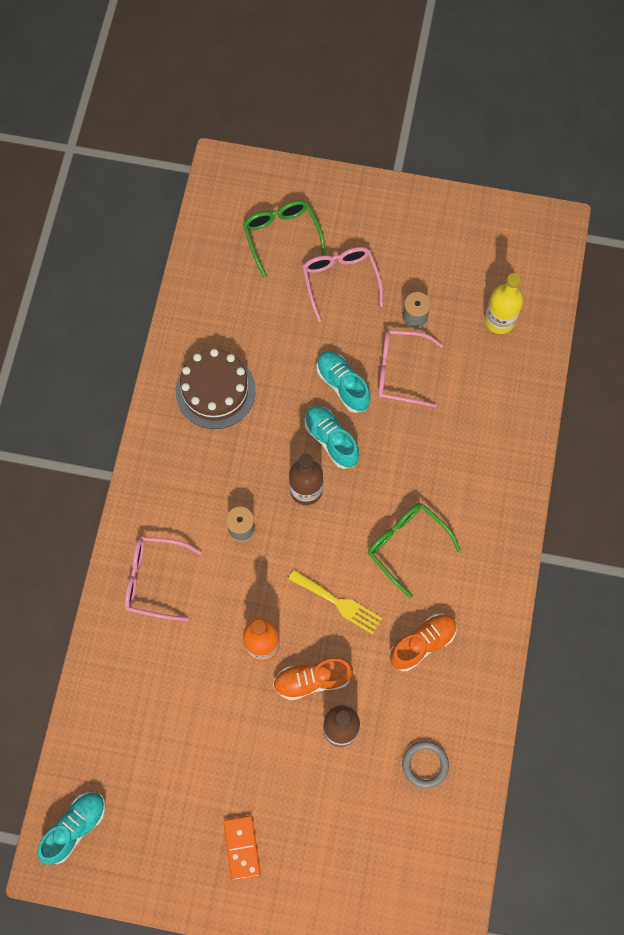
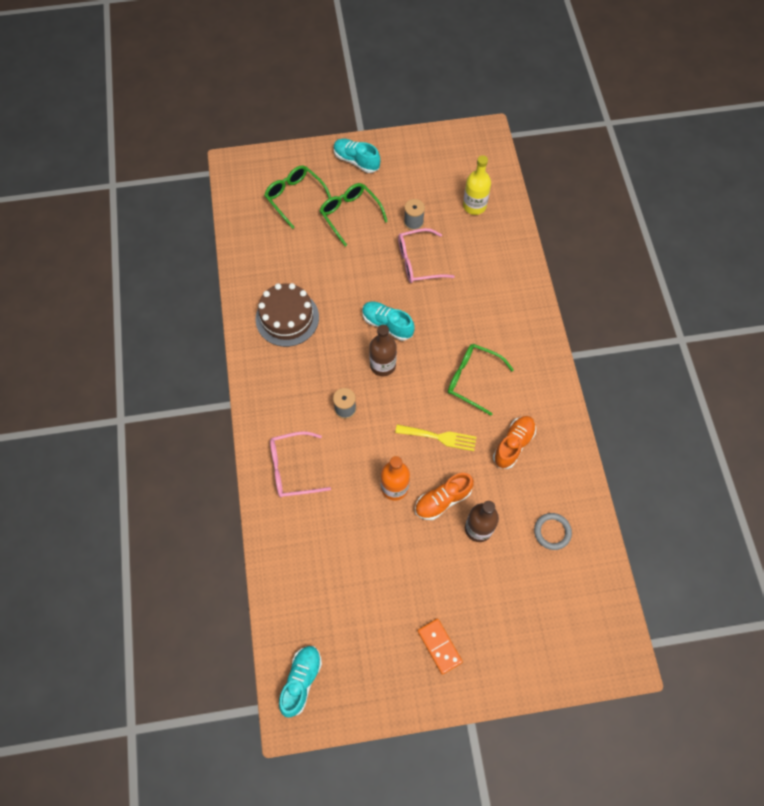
camera: 20 degrees left, 5 degrees down
pink glasses [302,247,383,322] -> green glasses [319,183,388,246]
turquoise shoe [317,351,371,413] -> turquoise shoe moved to [334,139,380,173]

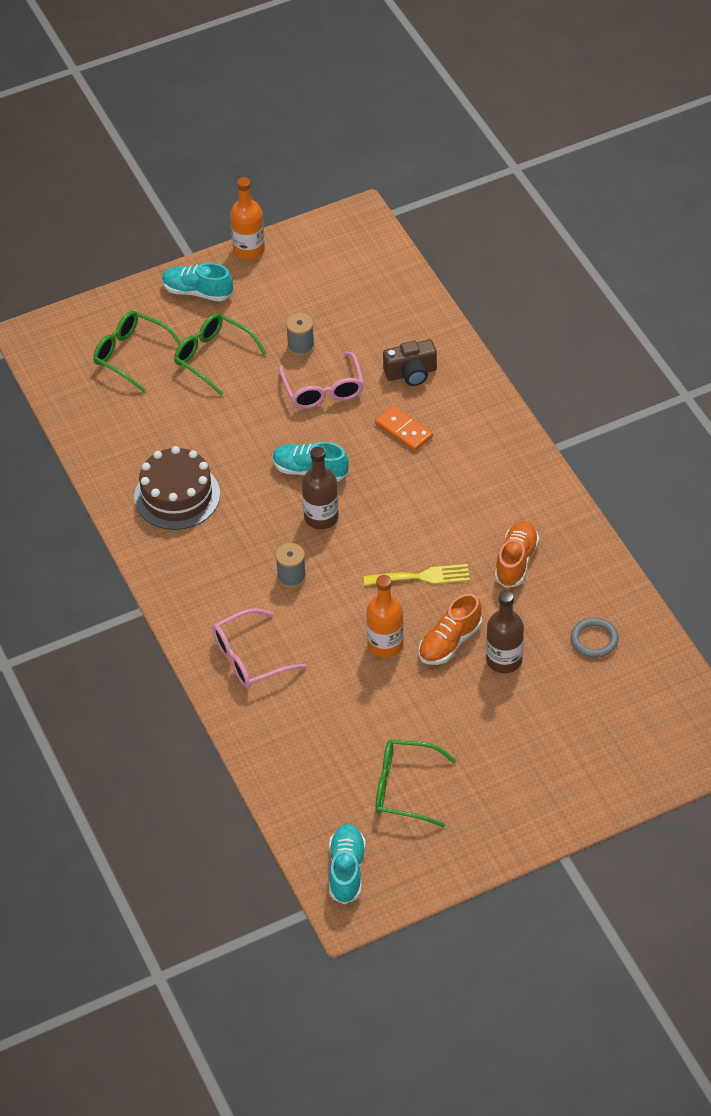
camera: 15 degrees left, 15 degrees down
pink glasses [398,228,455,283] -> pink glasses turned 75 degrees counterclockwise [279,351,364,409]
orange domino [418,619,463,675] -> orange domino moved to [375,405,433,451]
green glasses [448,344,514,416] -> green glasses moved to [375,739,457,828]
yellow bottle [463,155,491,215] -> none
none -> orange bottle [230,177,265,259]
none -> brown camera [383,340,437,386]

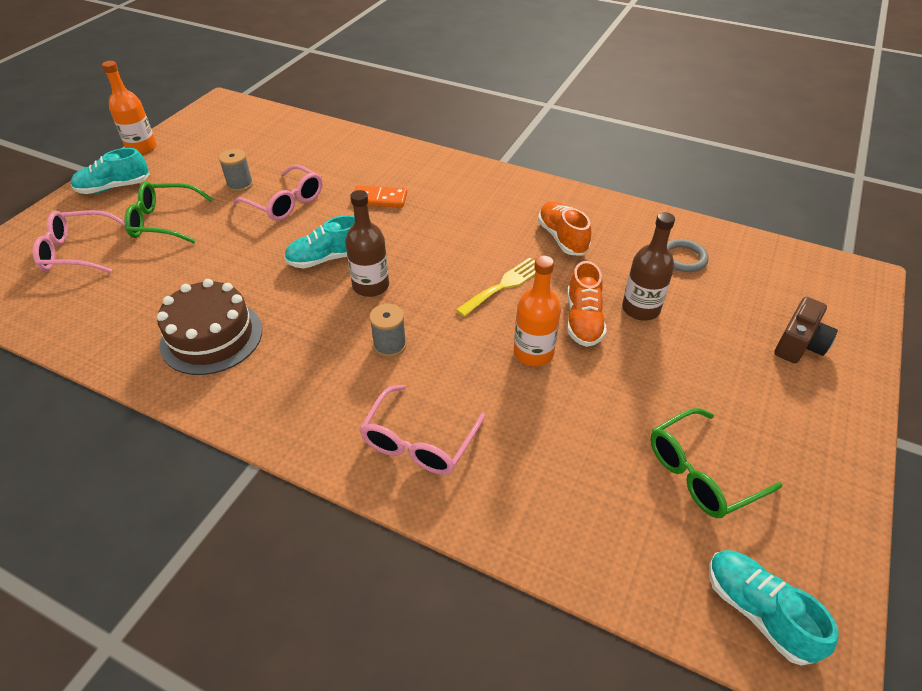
camera: 40 degrees left, 5 degrees down
green glasses [93,311,181,392] -> pink glasses [33,210,125,273]
brown camera [383,340,437,386] -> brown camera moved to [774,297,838,363]

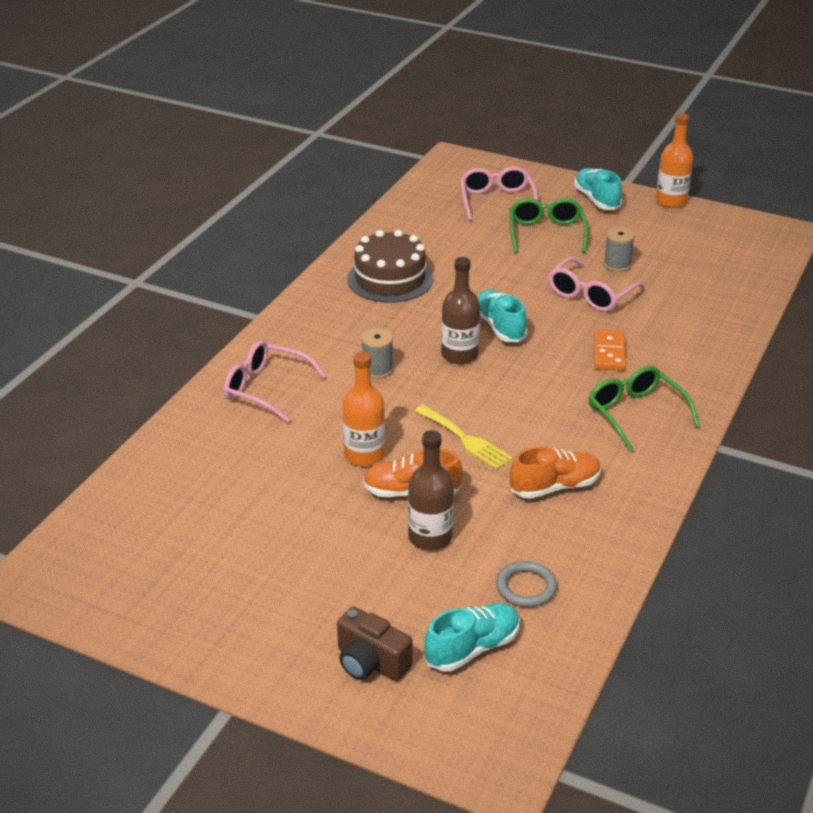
camera: 90 degrees right, 10 degrees down
green glasses [650,408,783,518] -> green glasses moved to [588,366,700,451]
turquoise shoe [709,550,839,666] -> turquoise shoe moved to [424,603,520,671]

